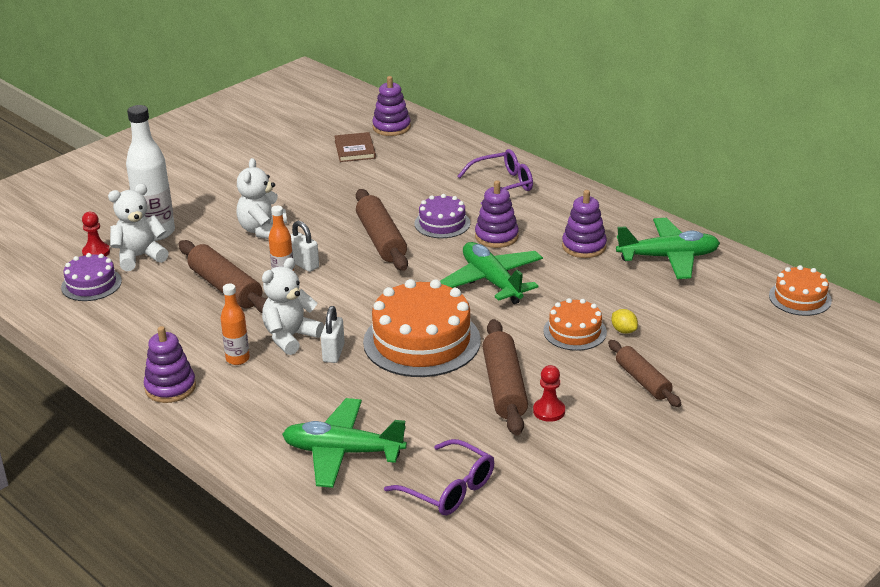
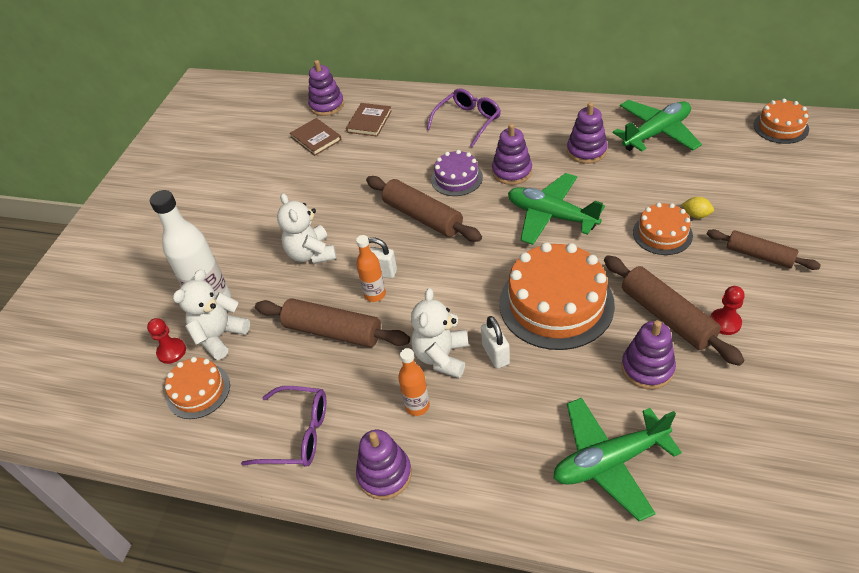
camera: 25 degrees left, 15 degrees up
purple cake [61,253,122,301] -> orange cake [165,357,230,419]
purple glasses [384,439,494,516] -> purple glasses moved to [241,386,326,467]
none -> brown book [346,103,392,137]
none -> purple stacking toy [621,320,676,389]

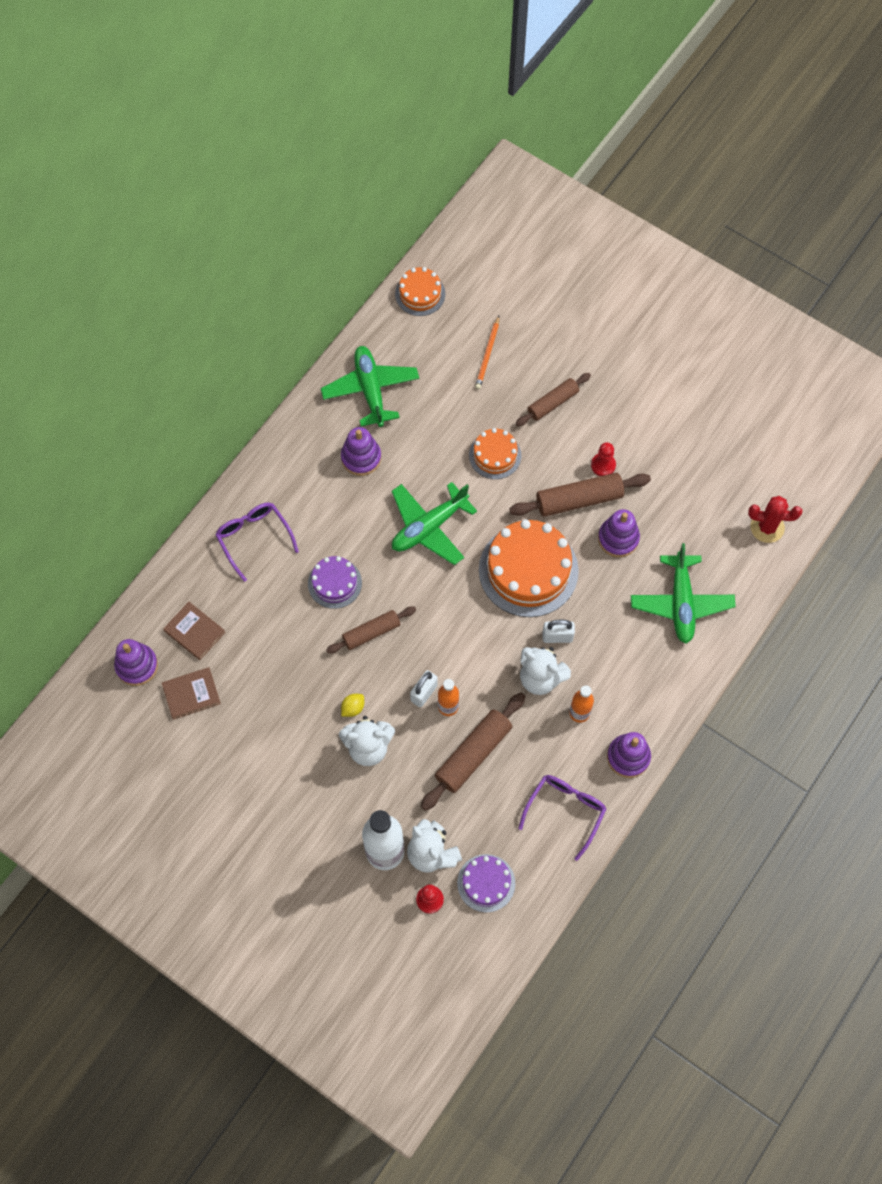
camera: 75 degrees left, 20 degrees up
orange cake [165,357,230,419] -> purple cake [457,854,515,912]
brown rolling pin [366,176,482,242] -> brown rolling pin [326,607,416,654], size x0.66
purple stacking toy [492,123,532,185] -> none
yellow lemon [682,197,714,218] -> yellow lemon moved to [341,694,364,717]
none -> orange pencil [475,316,499,390]
none -> red cactus [748,496,802,543]

